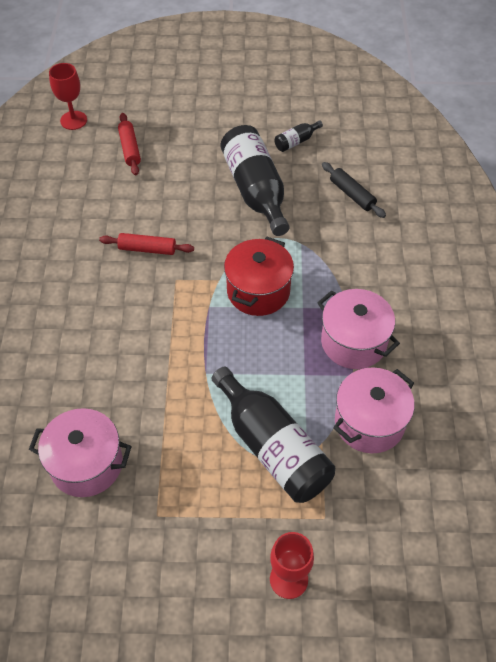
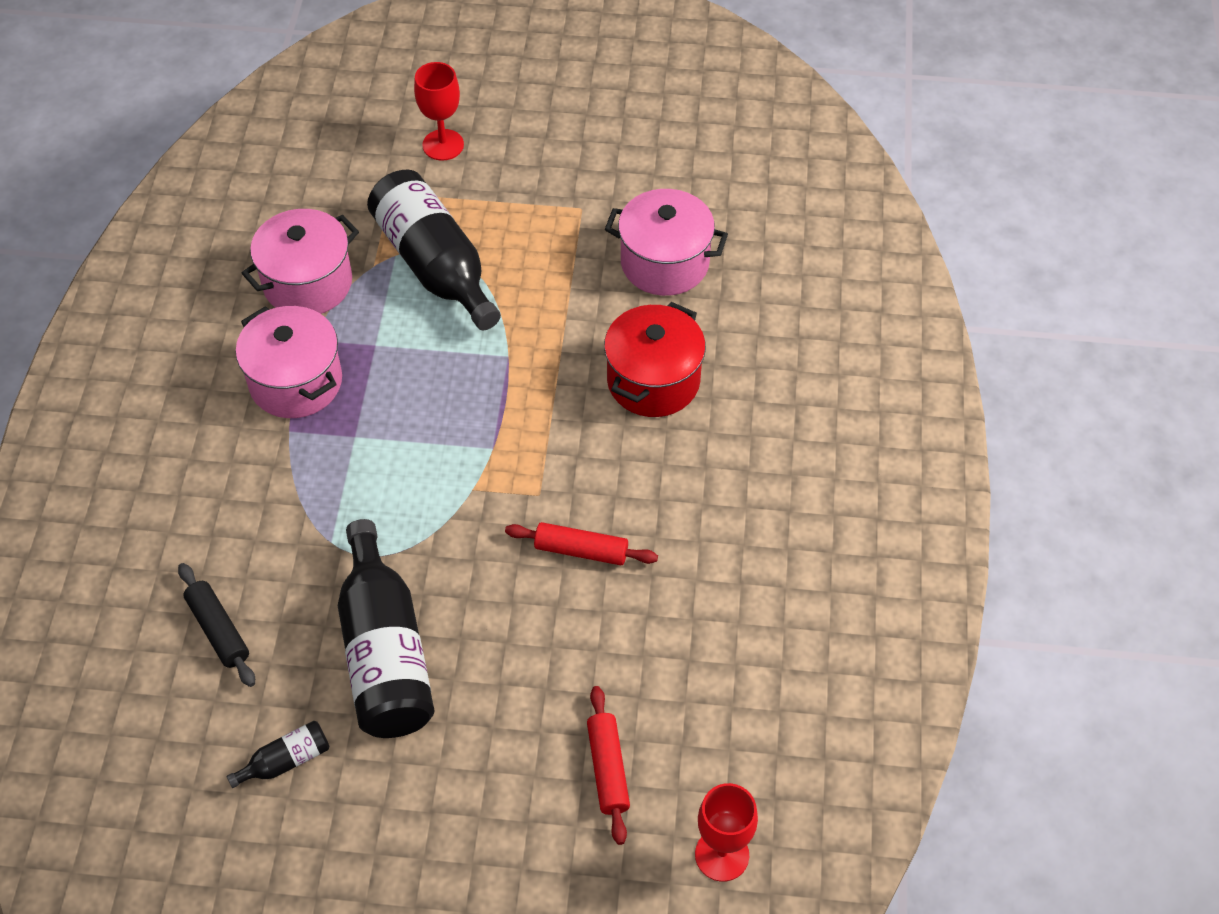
camera: 175 degrees left, 0 degrees up
red pot [224,237,294,316] -> red pot moved to [604,302,706,417]

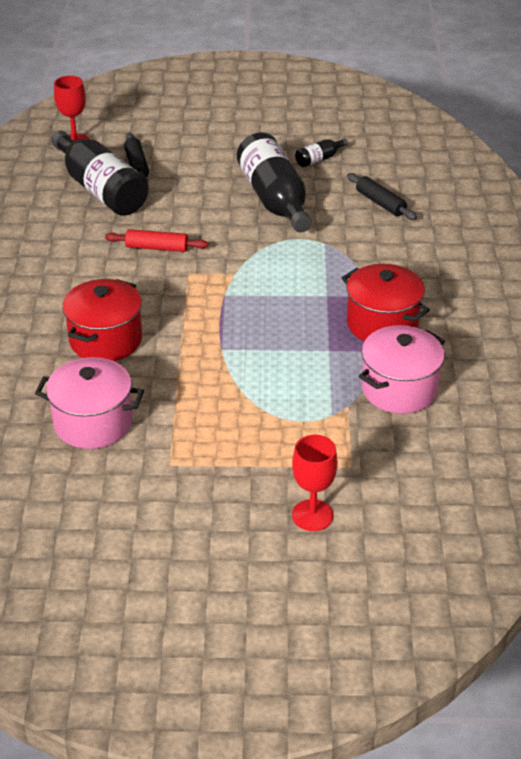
camera: 175 degrees right, 15 degrees down
pink pot [236,306,342,418] -> red pot [342,264,430,341]
black bottle [367,170,501,330] -> black bottle moved to [52,131,149,216]
red rolling pin [587,686,630,845] -> black rolling pin [124,133,149,182]

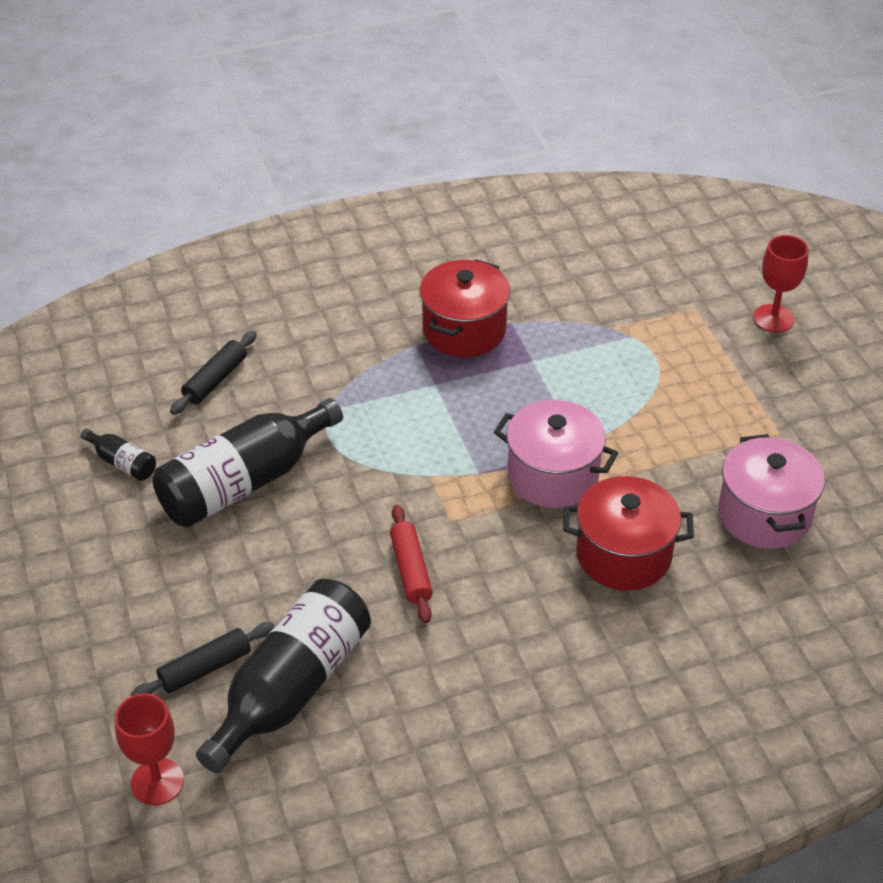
camera: 110 degrees left, 5 degrees up
pink pot [359,325,445,414] -> pink pot moved to [494,400,618,508]

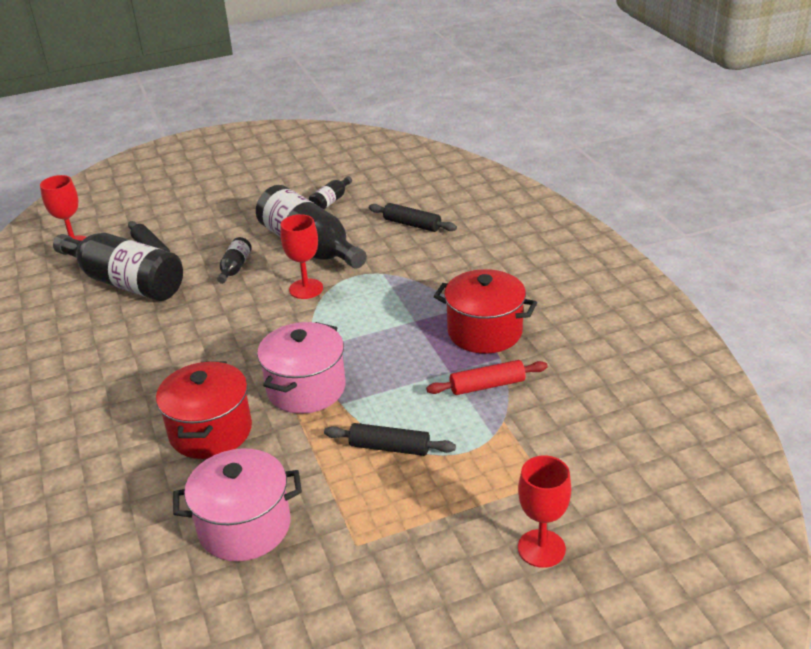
camera: 90 degrees right, 10 degrees down
red rolling pin [390,505,433,623] -> red rolling pin moved to [426,360,548,395]
none -> black bottle [217,237,252,284]
none -> red goblet [280,214,323,299]
none -> black rolling pin [324,423,456,456]

